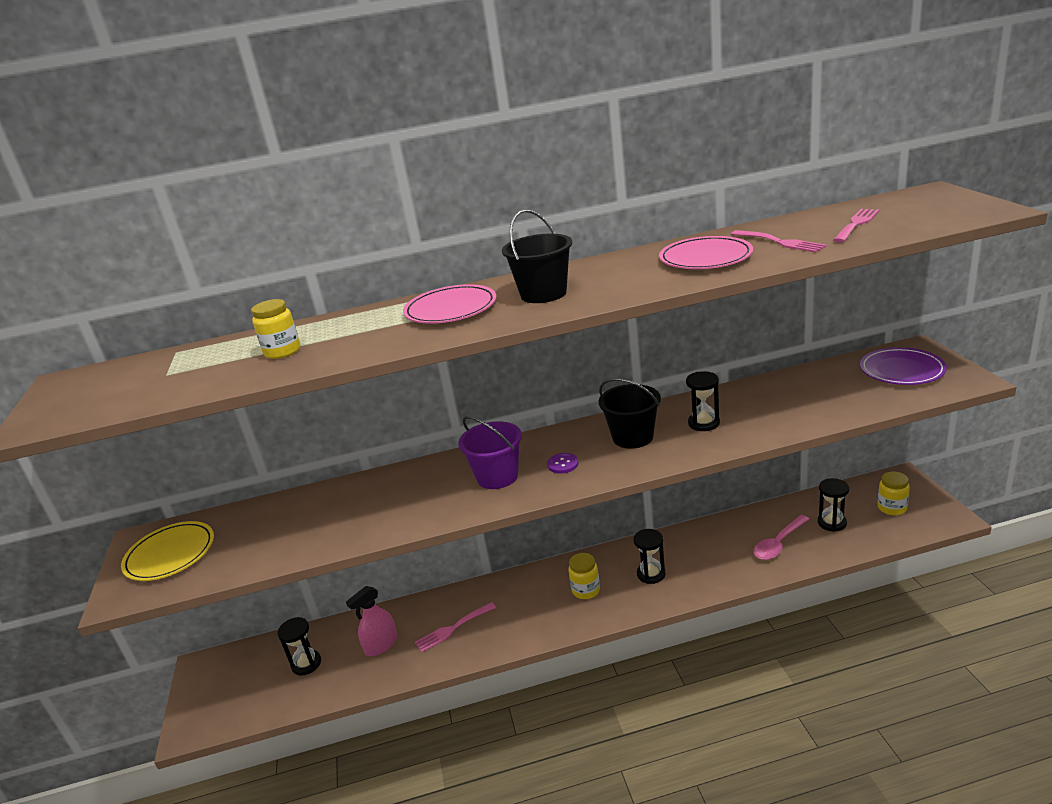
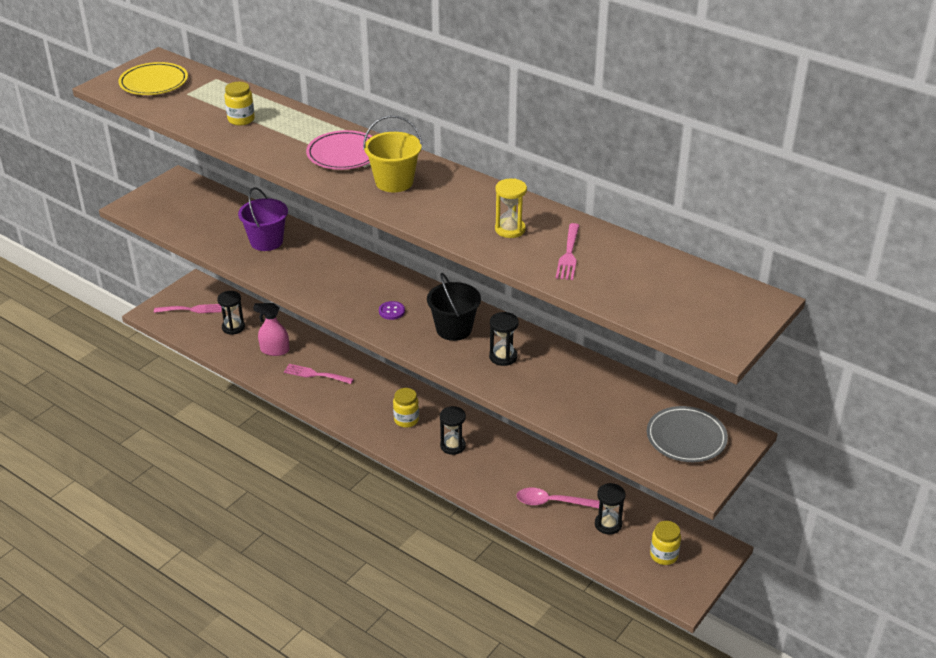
camera: 45 degrees right, 10 degrees up
yellow plate [121,521,214,581] -> yellow plate moved to [118,62,188,95]
purple bucket [458,416,522,489] -> purple bucket moved to [238,187,288,251]
black bucket [502,209,572,303] -> yellow bucket [363,115,422,192]
pink plate [659,236,753,269] -> yellow hourglass [495,178,527,238]
pink fork [833,209,879,243] -> pink fork moved to [154,304,222,313]
purple plate [860,347,947,385] -> grey plate [647,406,728,462]

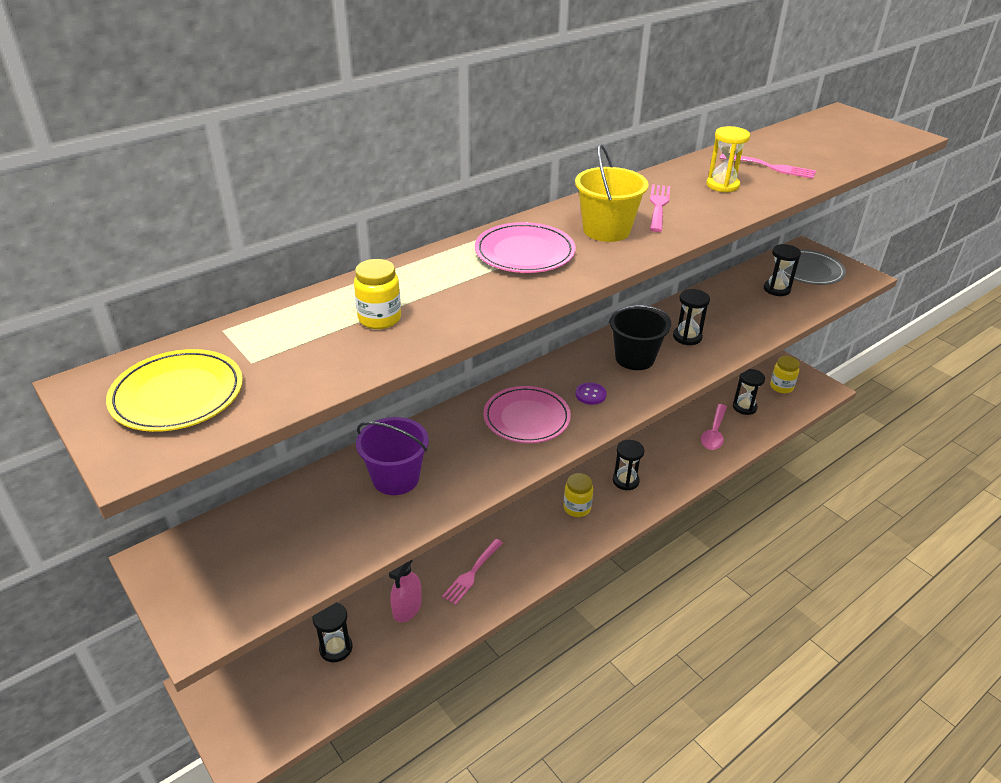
camera: 75 degrees left, 0 degrees up
pink fork [154,304,222,313] -> pink fork moved to [650,184,670,232]
none -> pink plate [484,386,571,443]
none -> black hourglass [764,244,801,296]

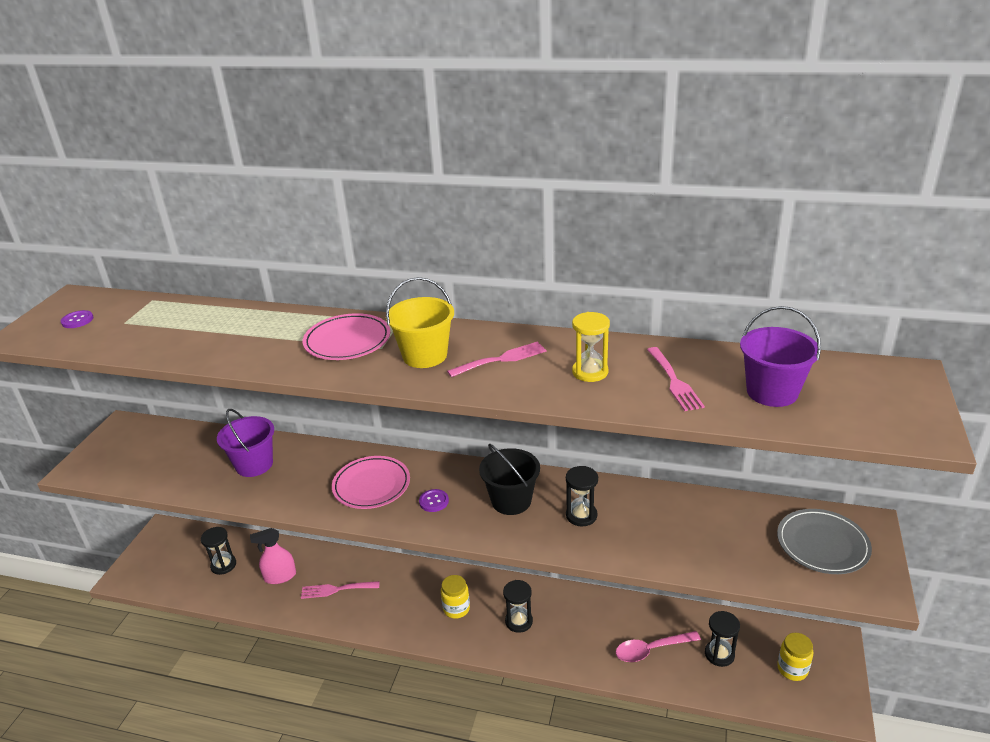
camera: 55 degrees right, 5 degrees down
yellow plate [106,349,243,432] -> purple button [61,310,94,328]
yellow jar [354,259,401,329] -> none
black hourglass [764,244,801,296] -> none
none -> purple bucket [740,306,821,407]

